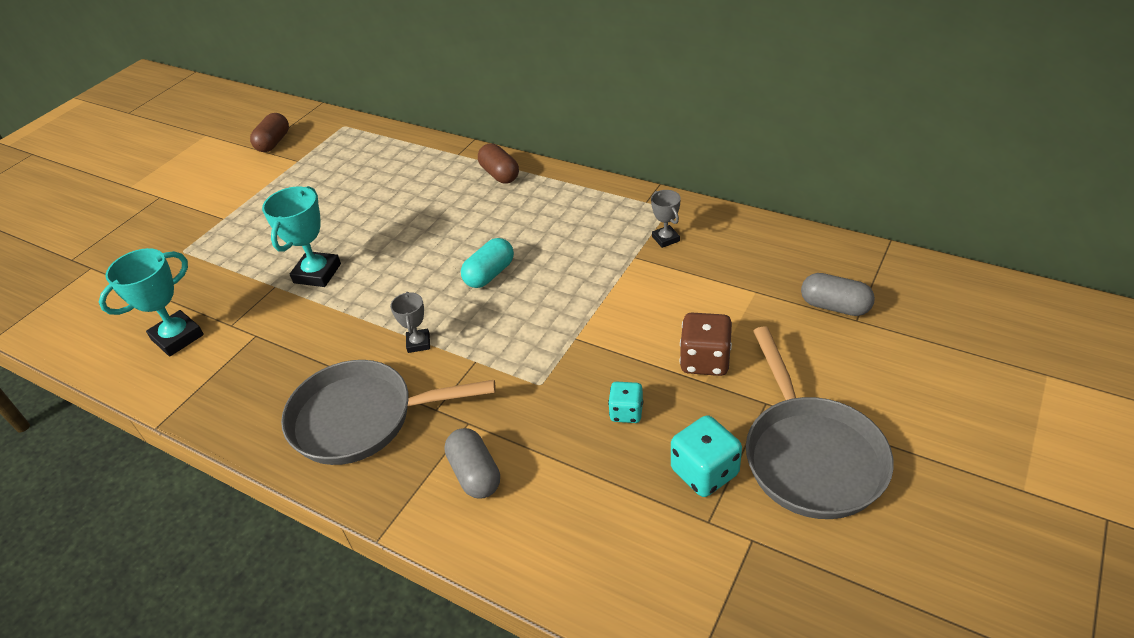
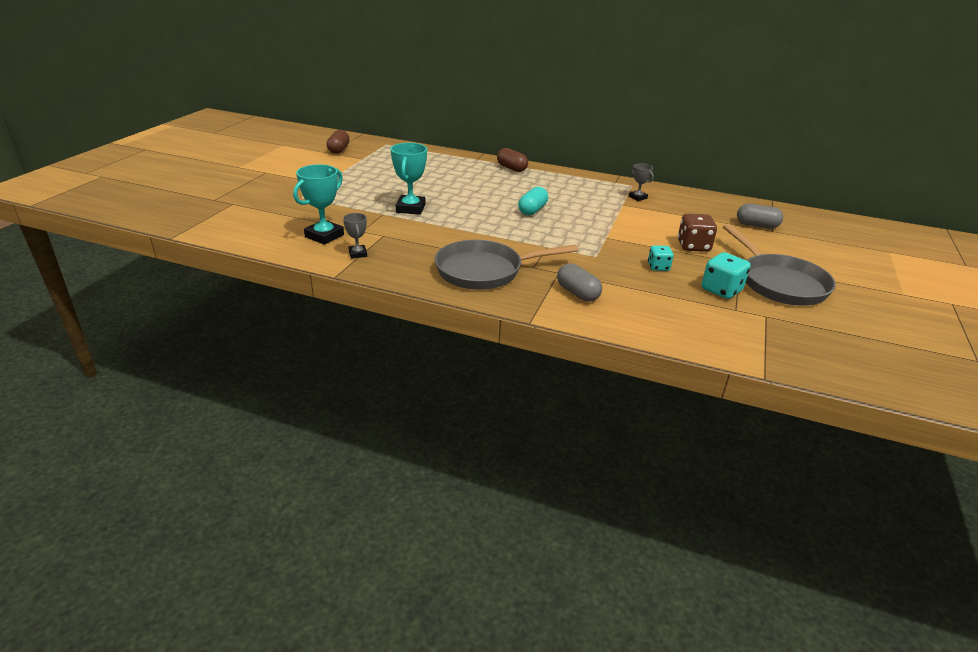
camera: 15 degrees left, 10 degrees down
grey trophy [390,292,430,353] -> grey trophy moved to [343,213,367,259]

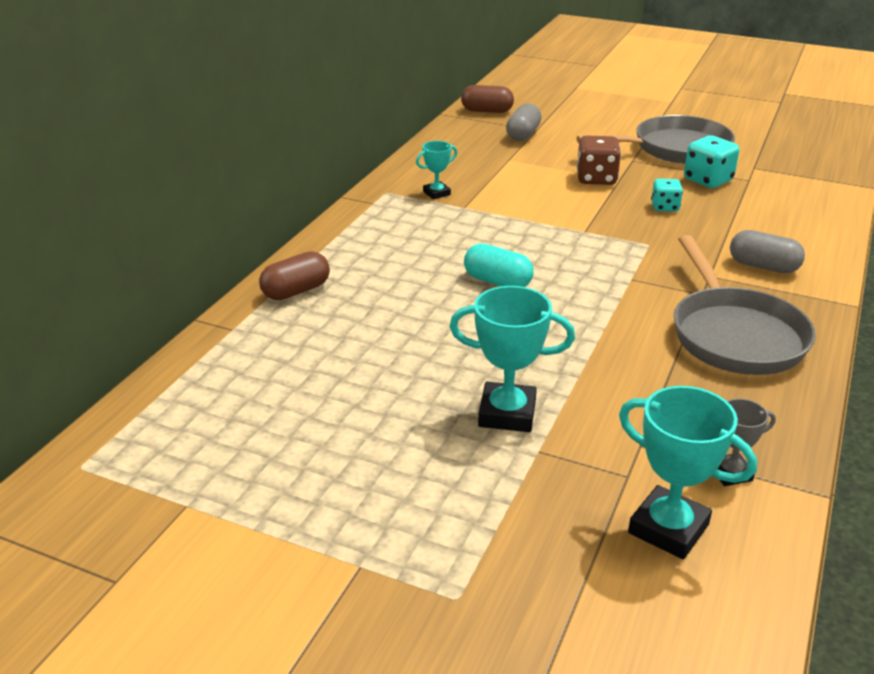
camera: 85 degrees left, 0 degrees up
brown capsule [327,130,350,154] -> brown capsule moved to [461,85,514,113]
grey capsule [557,263,602,302] -> grey capsule turned 60 degrees clockwise [730,230,805,273]
grey trophy [629,163,654,201] -> turquoise trophy [416,141,458,199]

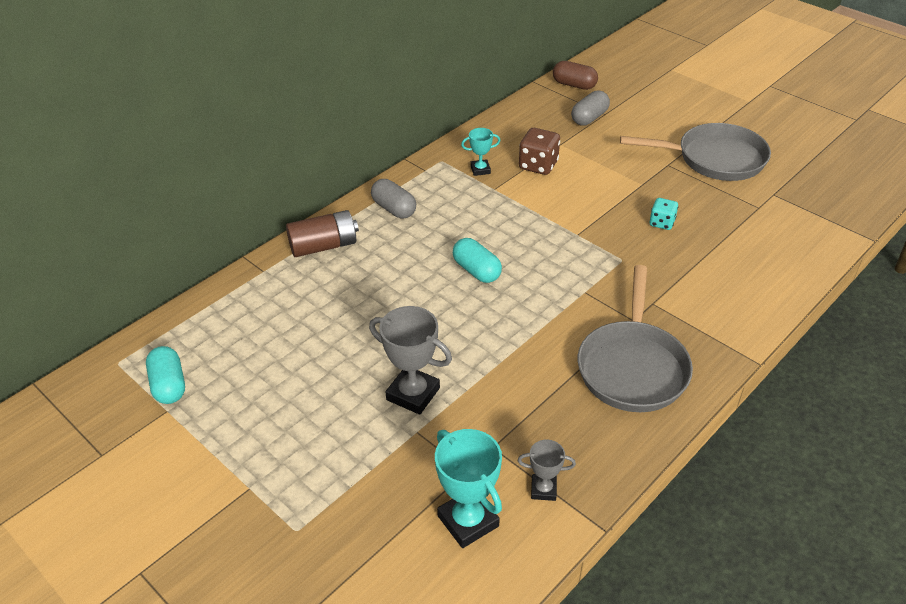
camera: 20 degrees right, 10 degrees up
brown capsule [259,251,330,300] -> brown battery [286,210,359,257]
turquoise trophy [450,286,575,432] -> grey trophy [369,306,452,415]
brown dice [577,135,621,185] -> brown dice moved to [519,128,560,175]
turquoise dice [684,135,740,188] -> none
grey capsule [730,230,805,273] -> grey capsule moved to [371,179,416,218]
none -> turquoise capsule [146,346,185,404]

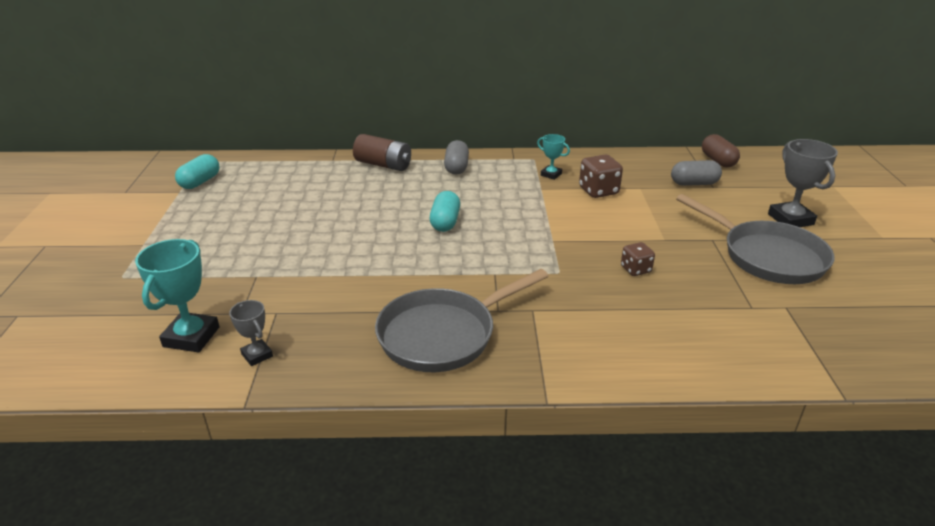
camera: 45 degrees right, 10 degrees down
grey trophy [369,306,452,415] -> grey trophy moved to [768,139,838,227]
turquoise dice [650,198,678,230] -> brown dice [621,242,655,276]

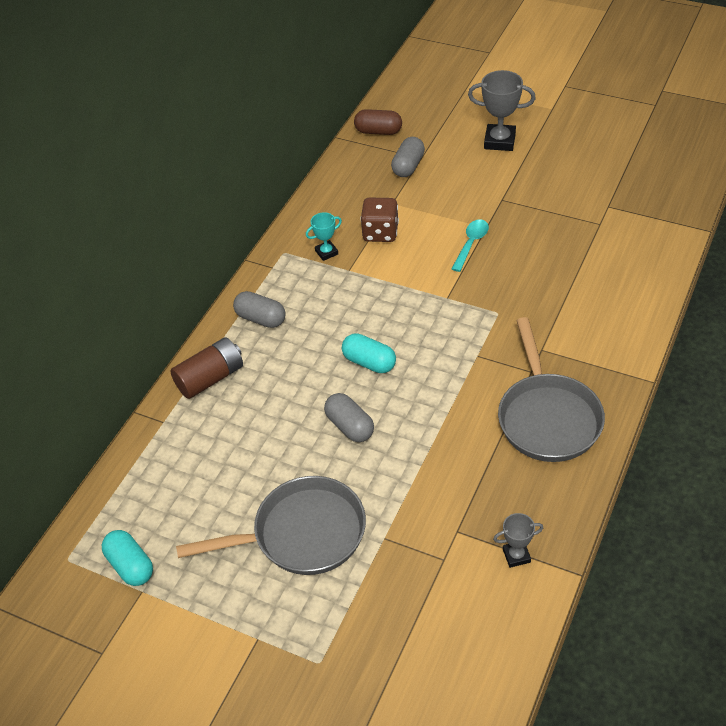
camera: 60 degrees left, 15 degrees up
turquoise trophy [135,239,220,353] -> none
brown dice [621,242,655,276] -> none
grey pan [676,194,835,284] -> grey pan moved to [176,476,366,575]
none -> grey capsule [324,393,374,442]
none -> turquoise spoon [451,219,489,272]

